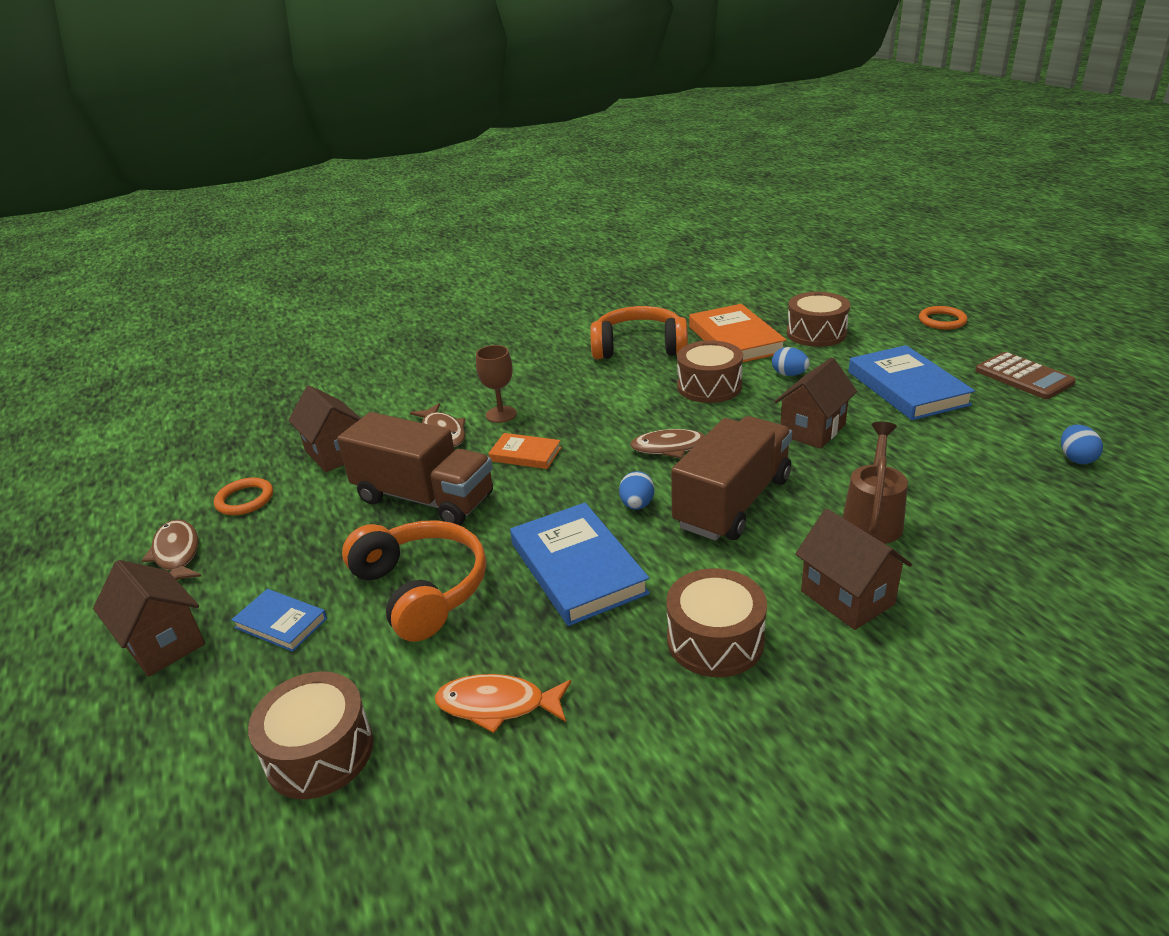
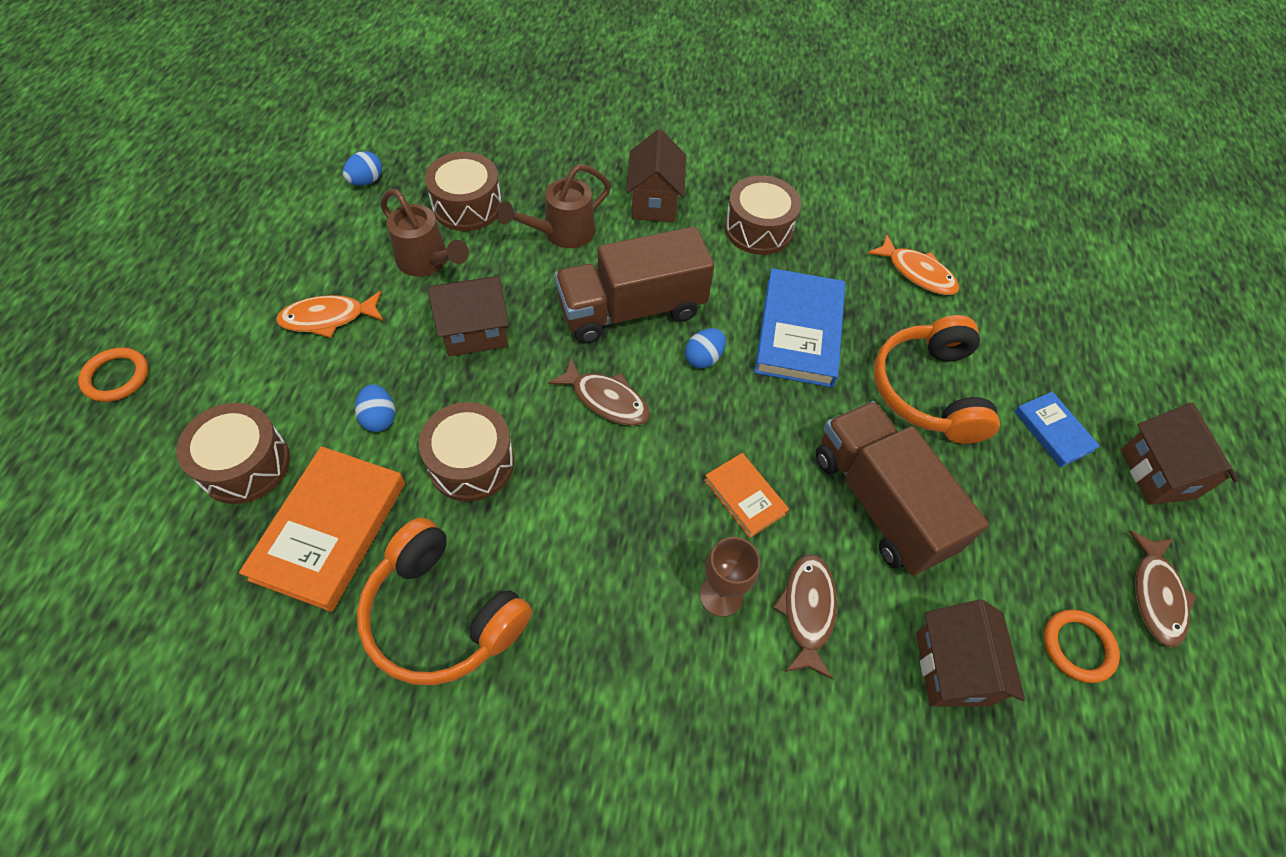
camera: 150 degrees left, 25 degrees up
brown drum [248,672,373,799] -> brown drum moved to [425,152,502,231]
blue book [849,345,975,420] -> orange fish [276,291,384,338]
brown calculator [975,352,1076,399] -> none
none -> brown watering can [380,189,469,277]

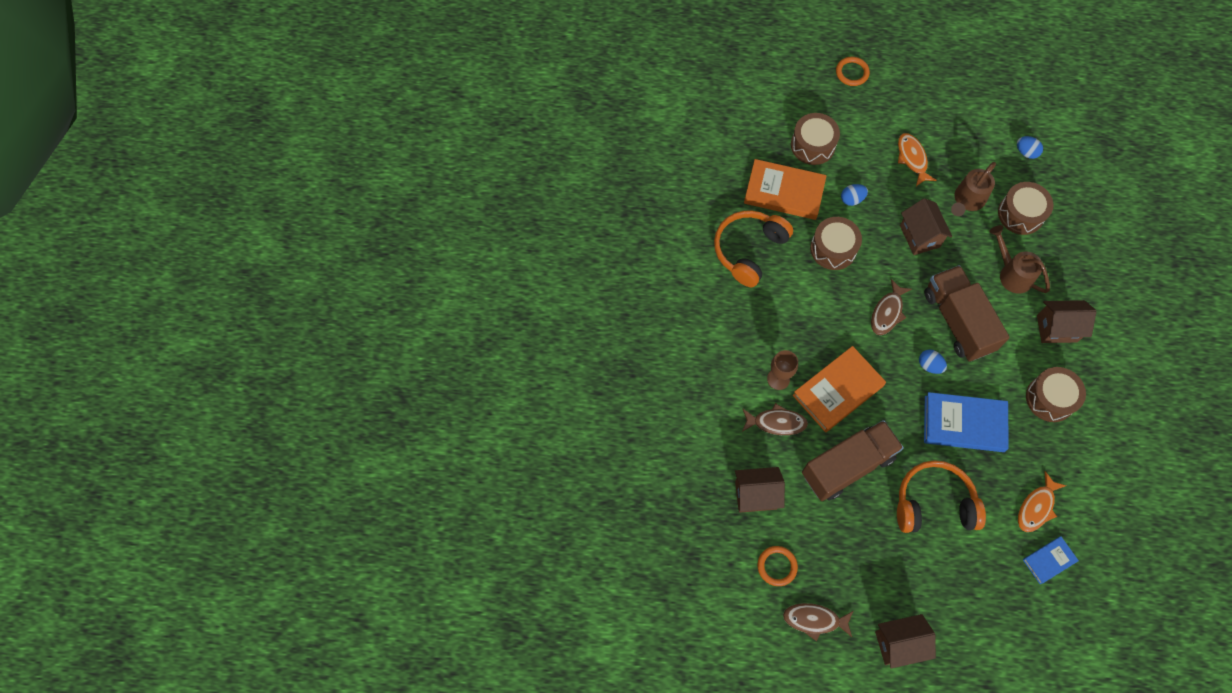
camera: 90 degrees right, 10 degrees up
orange book [704,453,789,538] -> orange book [793,346,886,432], size x1.84
blue book [1014,391,1100,467] -> blue book moved to [1023,536,1079,584]

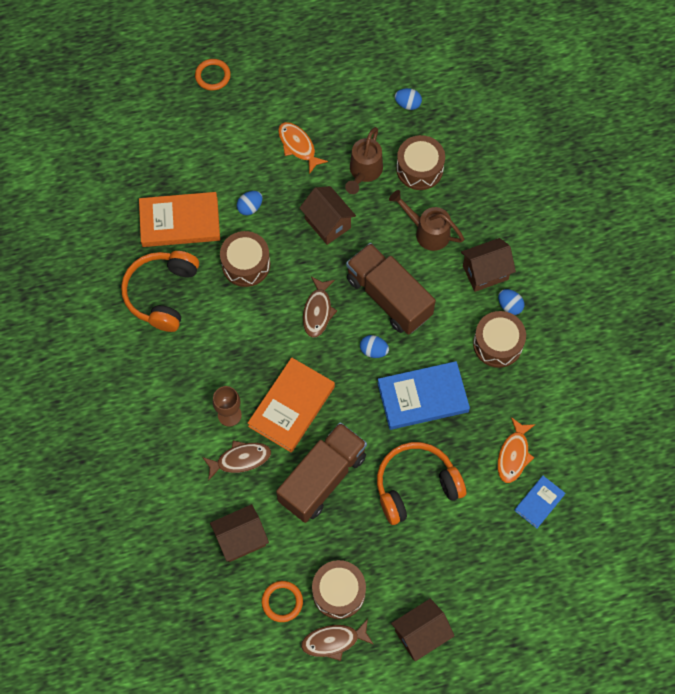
camera: 20 degrees left, 0 degrees up
brown drum [791,113,840,165] -> brown drum moved to [312,560,366,619]
none -> blue egg [498,289,524,315]

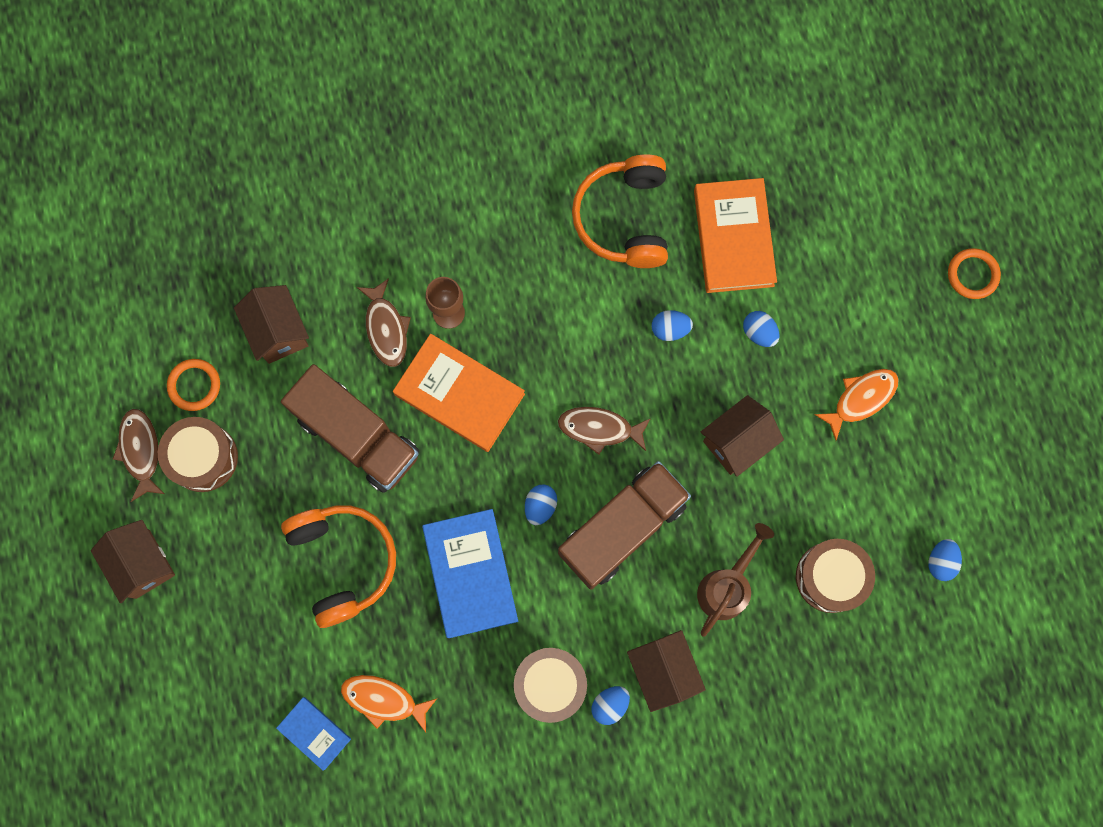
camera: 90 degrees right, 10 degrees up
orange headphones [121,251,199,332] -> orange headphones turned 105 degrees counterclockwise [572,154,668,268]
brown drum [220,231,270,287] -> blue egg [652,310,693,341]
brown watering can [345,127,383,194] -> none

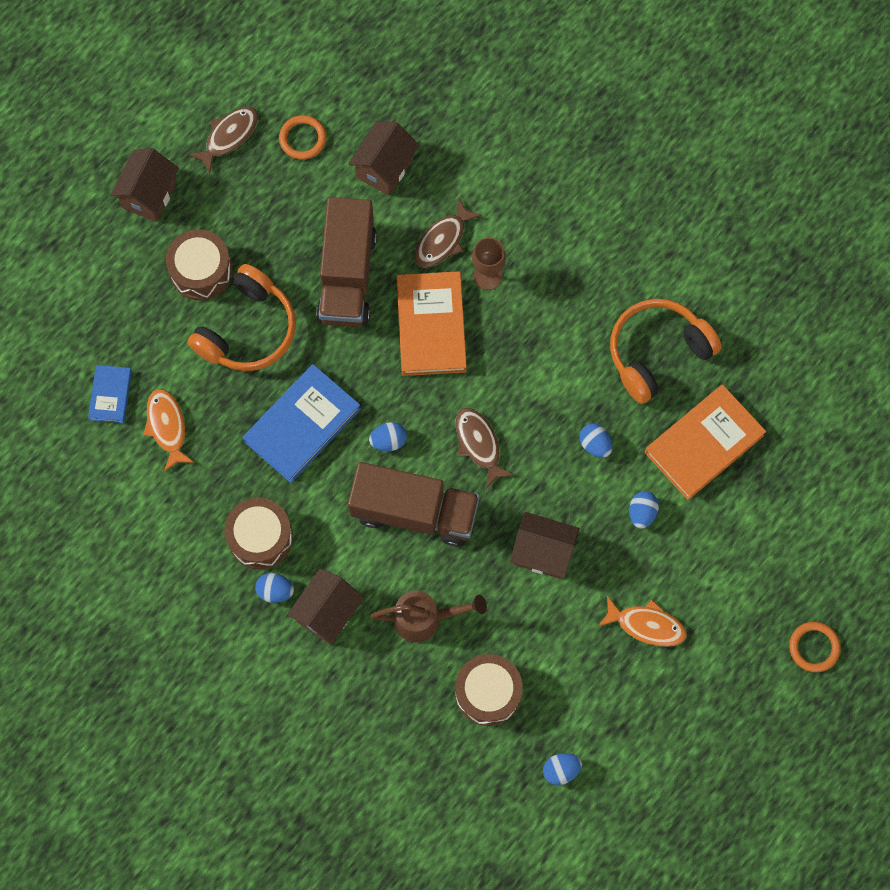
camera: 55 degrees right, 5 degrees down
brown drum [158,417,238,492] -> brown drum moved to [166,229,233,301]

